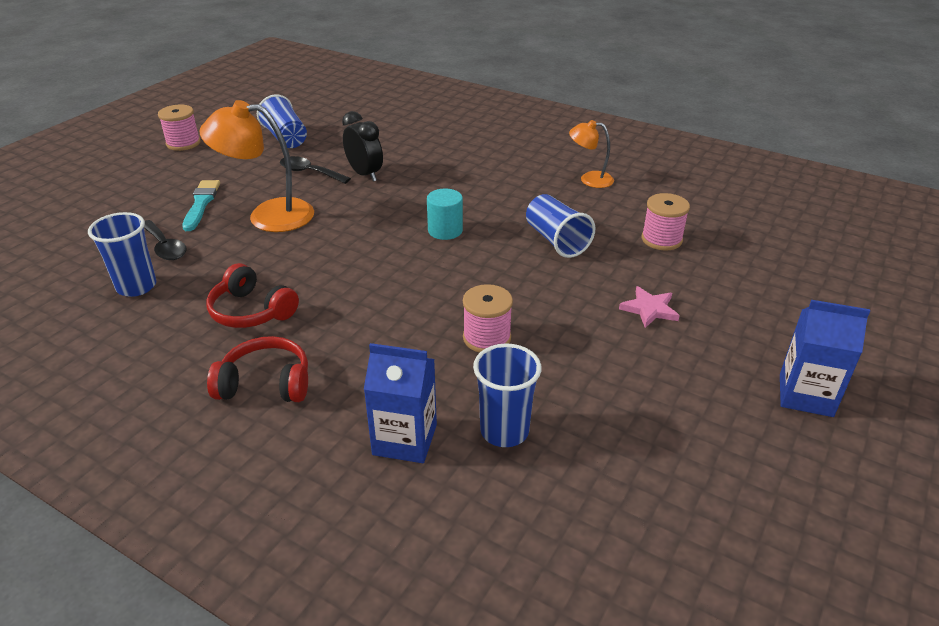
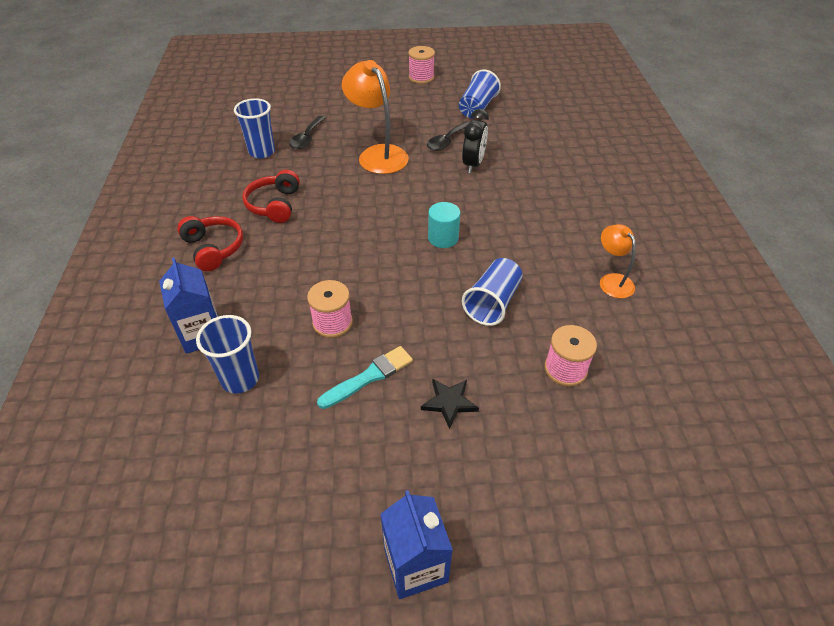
camera: 55 degrees right, 10 degrees up
turquoise brush [182,180,220,231] -> turquoise brush moved to [317,346,413,409]
black spoon [280,156,351,184] -> black spoon turned 135 degrees counterclockwise [427,121,470,151]
pink star [619,286,680,328] -> black star [421,378,479,429]

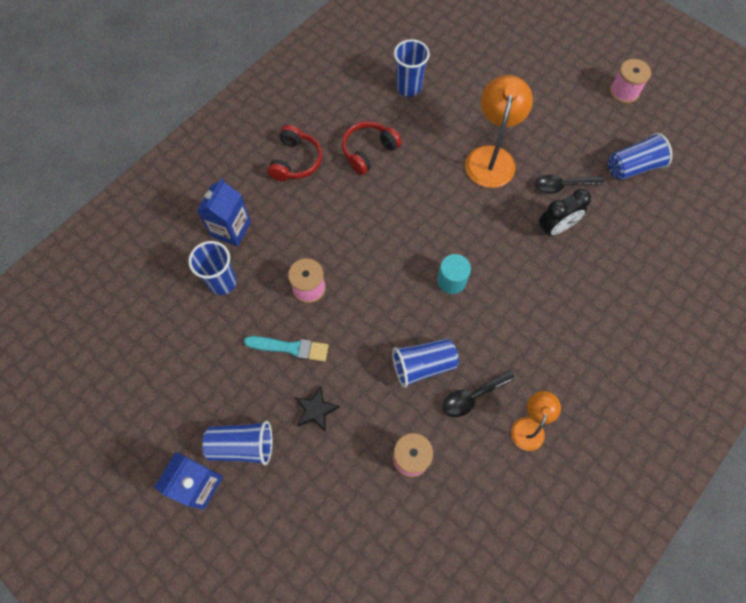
camera: 45 degrees right, 20 degrees up
black spoon [289,116,325,150] -> black spoon moved to [443,370,515,417]
none -> blue cup [202,421,272,465]

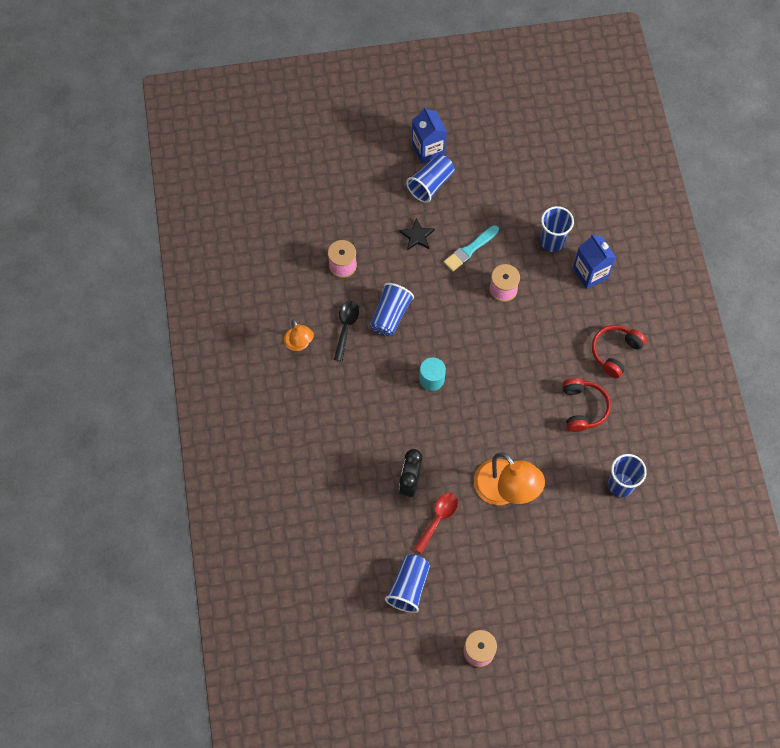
camera: 130 degrees right, 0 degrees up
red headphones [268,125,322,181] -> red headphones turned 75 degrees clockwise [592,325,647,378]
black spoon [534,175,604,194] -> red spoon [414,493,458,553]

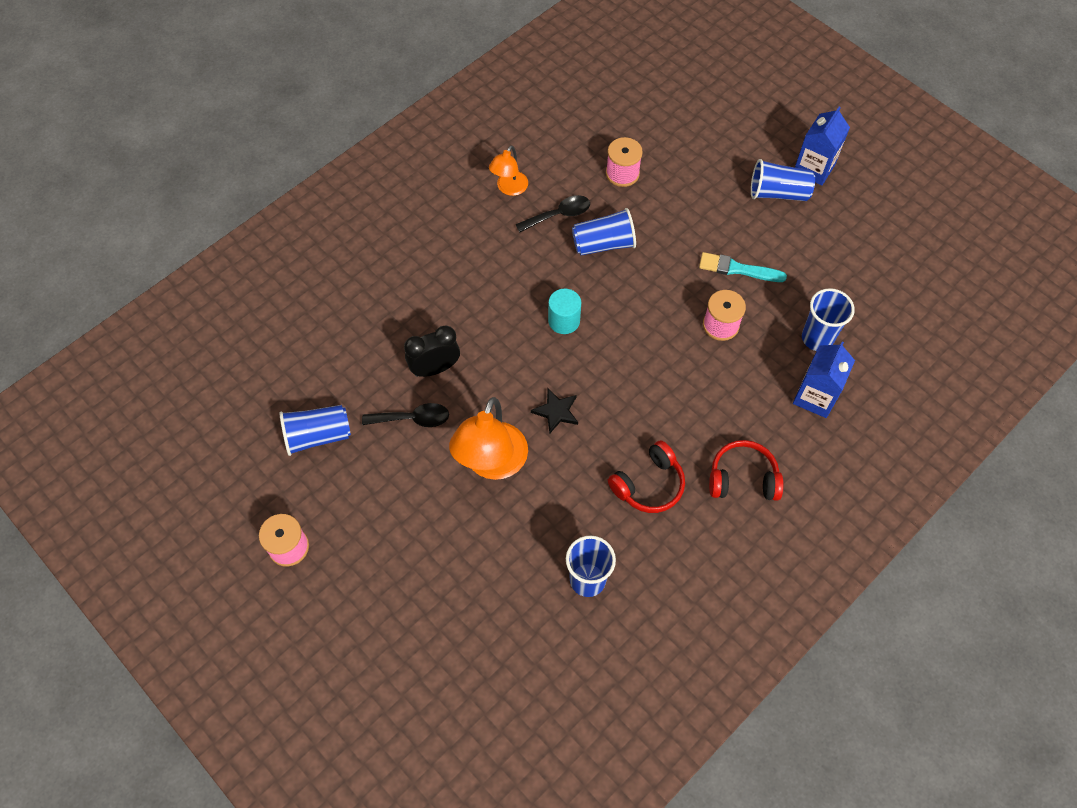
camera: 55 degrees right, 5 degrees down
black star [399,218,435,250] -> black star moved to [531,389,578,433]
red spoon [414,493,458,553] -> black spoon [362,403,449,427]

